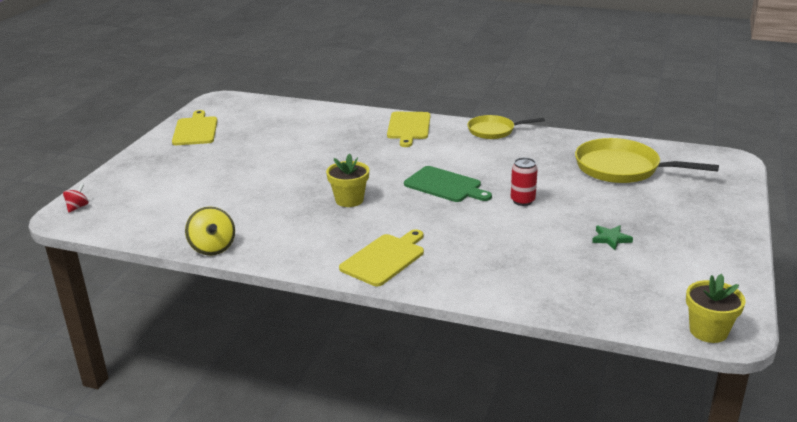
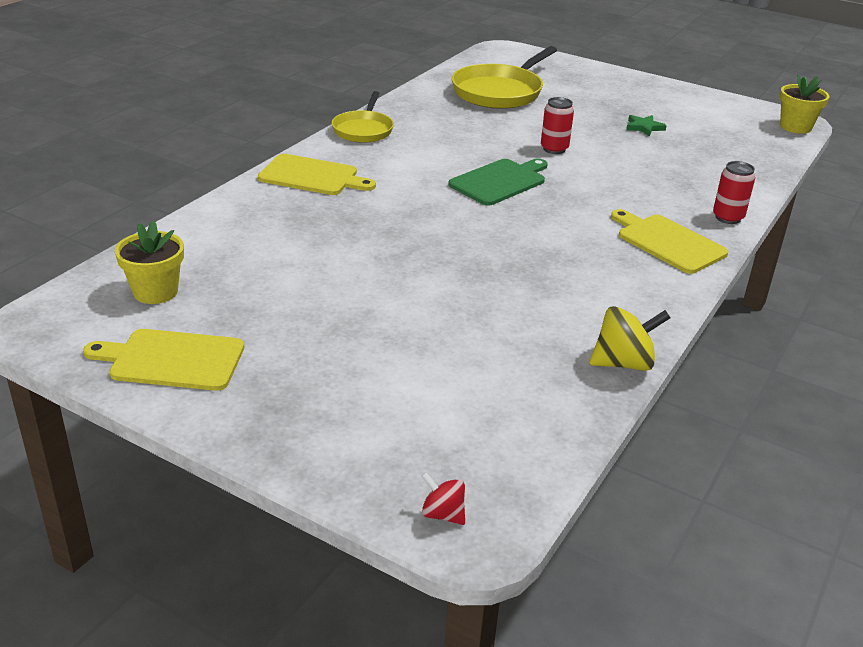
camera: 80 degrees left, 5 degrees up
yellow flower pot [326,153,369,207] -> yellow flower pot moved to [115,220,184,304]
none -> red can [713,161,755,224]

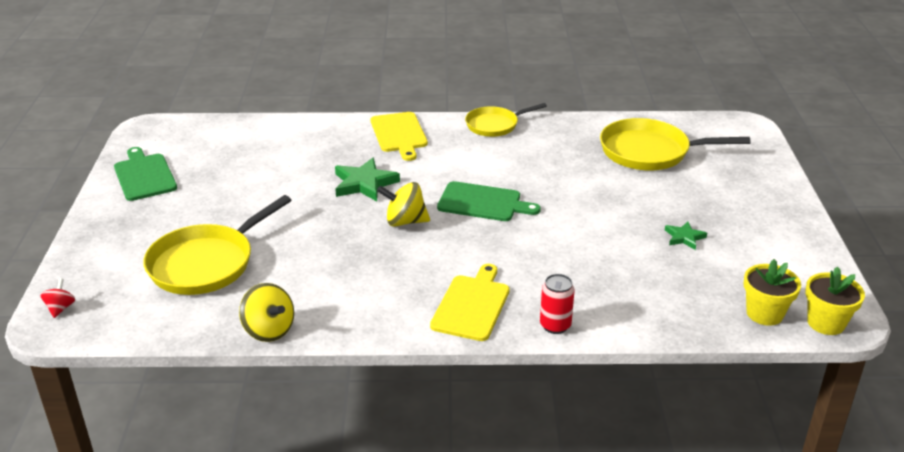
camera: 60 degrees right, 0 degrees up
yellow cutting board [83,329,244,391] -> green cutting board [114,147,177,201]
yellow flower pot [115,220,184,304] -> yellow flower pot moved to [743,259,801,326]
red can [541,97,574,154] -> none
none -> yellow pan [143,195,291,295]
none -> green star [335,158,400,201]
none -> yellow spinning top [377,182,430,227]

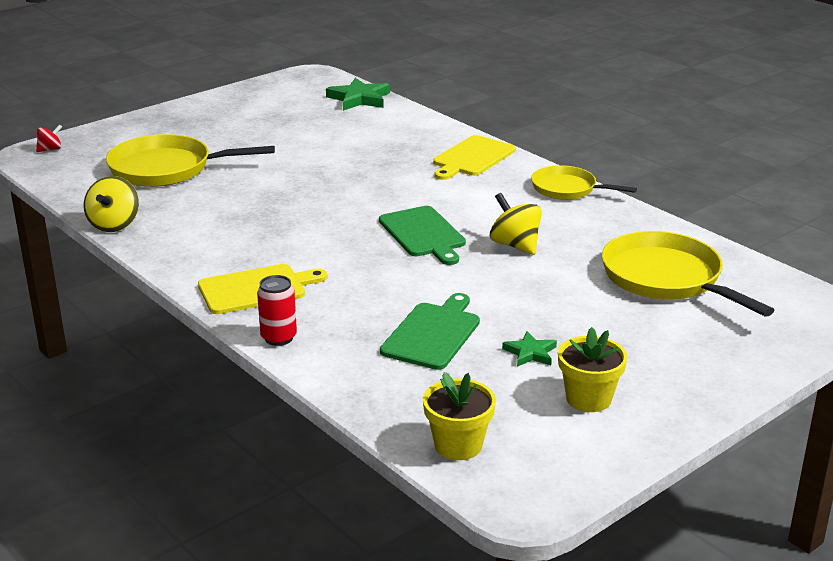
camera: 50 degrees right, 5 degrees down
green cutting board [114,147,177,201] -> green cutting board moved to [380,293,480,370]
green star [335,158,400,201] -> green star moved to [326,78,390,111]
yellow spinning top [377,182,430,227] -> yellow spinning top moved to [490,193,542,255]
yellow flower pot [805,267,865,335] -> yellow flower pot moved to [558,327,628,412]

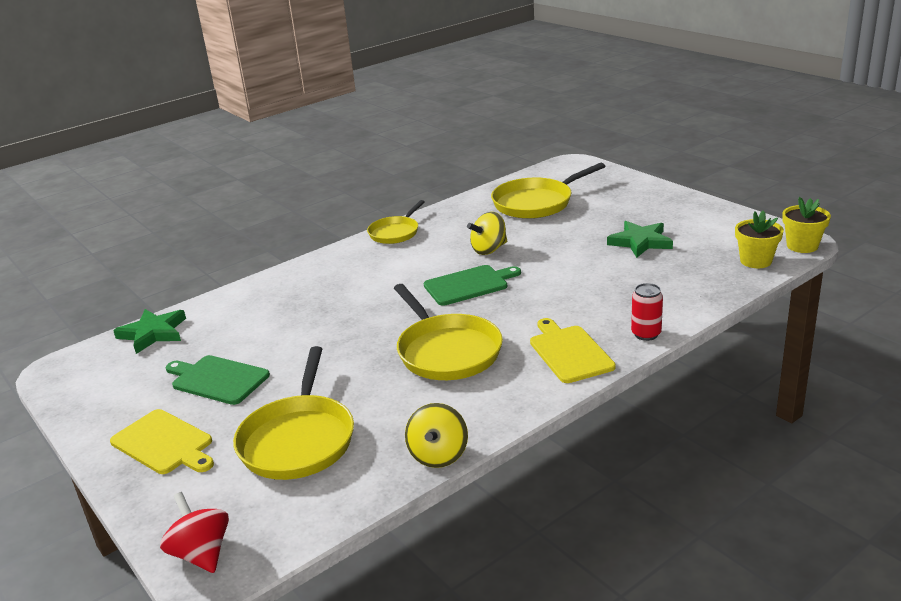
camera: 85 degrees left, 0 degrees up
red spinning top [36,124,62,152] -> red spinning top [160,492,229,573], size x1.73
yellow spinning top [84,176,139,232] -> yellow spinning top turned 90 degrees clockwise [405,403,468,468]
green cutting board [380,293,480,370] -> green cutting board moved to [166,355,270,405]
yellow cutting board [433,135,516,180] -> yellow cutting board moved to [110,409,214,474]
green star [502,331,557,367] -> green star [607,221,673,258], size x1.75
yellow flower pot [558,327,628,412] -> yellow flower pot moved to [782,197,831,253]
none -> yellow pan [394,284,503,380]

